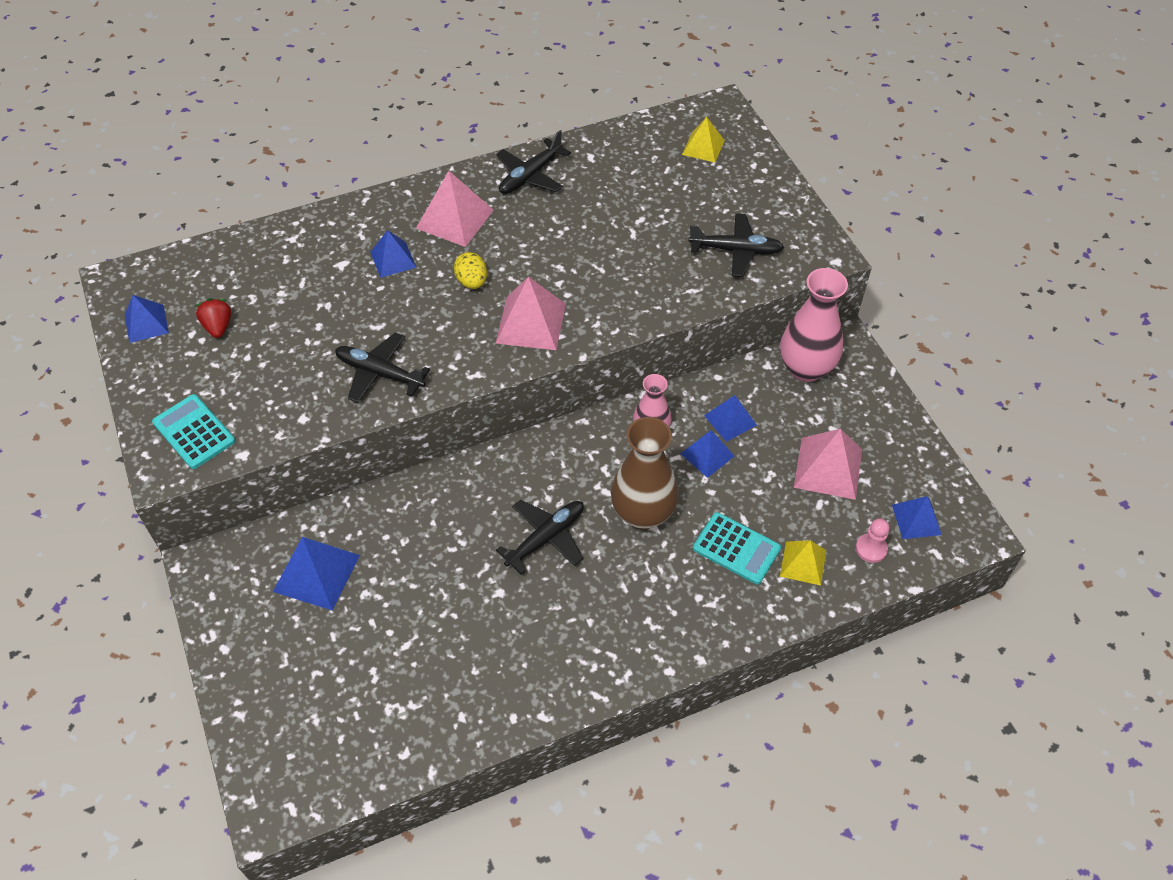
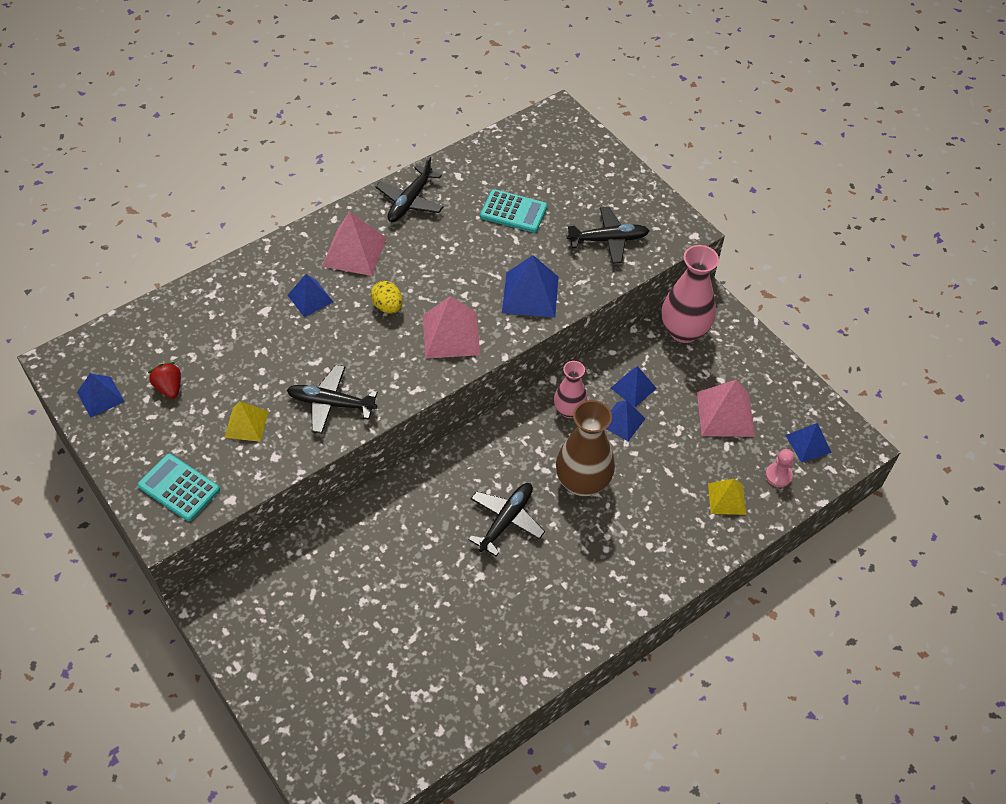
camera: 15 degrees left, 0 degrees up
blue pyramid [273,537,360,610] -> blue pyramid moved to [502,255,559,318]
yellow pyramid [682,117,725,163] -> yellow pyramid moved to [224,401,269,442]
turquoise calculator [693,512,781,584] -> turquoise calculator moved to [480,189,547,233]

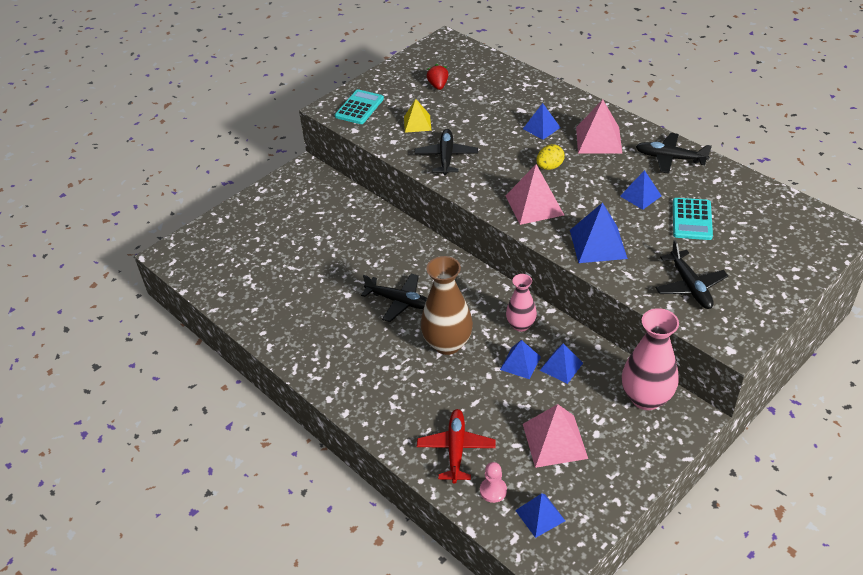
camera: 85 degrees right, 10 degrees down
blue pyramid [77,373,125,418] -> blue pyramid moved to [620,170,661,210]
red strawberry [148,362,181,399] -> red strawberry turned 60 degrees counterclockwise [427,64,449,90]
yellow pyramid [708,479,746,515] -> red plane [417,409,495,484]

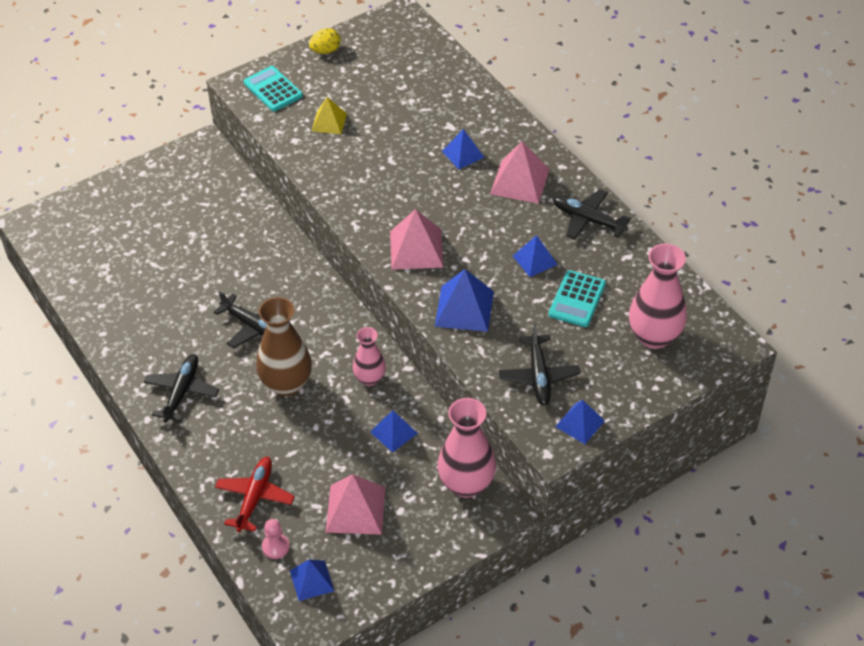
camera: 10 degrees right, 5 degrees up
turquoise calculator [335,89,384,124] -> turquoise calculator turned 75 degrees counterclockwise [243,66,303,111]
black plane [414,129,478,175] -> black plane moved to [144,354,219,422]
red strawberry [427,64,449,90] -> none
blue pyramid [500,340,541,379] -> blue pyramid moved to [555,400,605,444]
yellow egg [537,144,565,170] -> yellow egg moved to [309,28,341,54]
none -> pink vase [629,244,687,349]

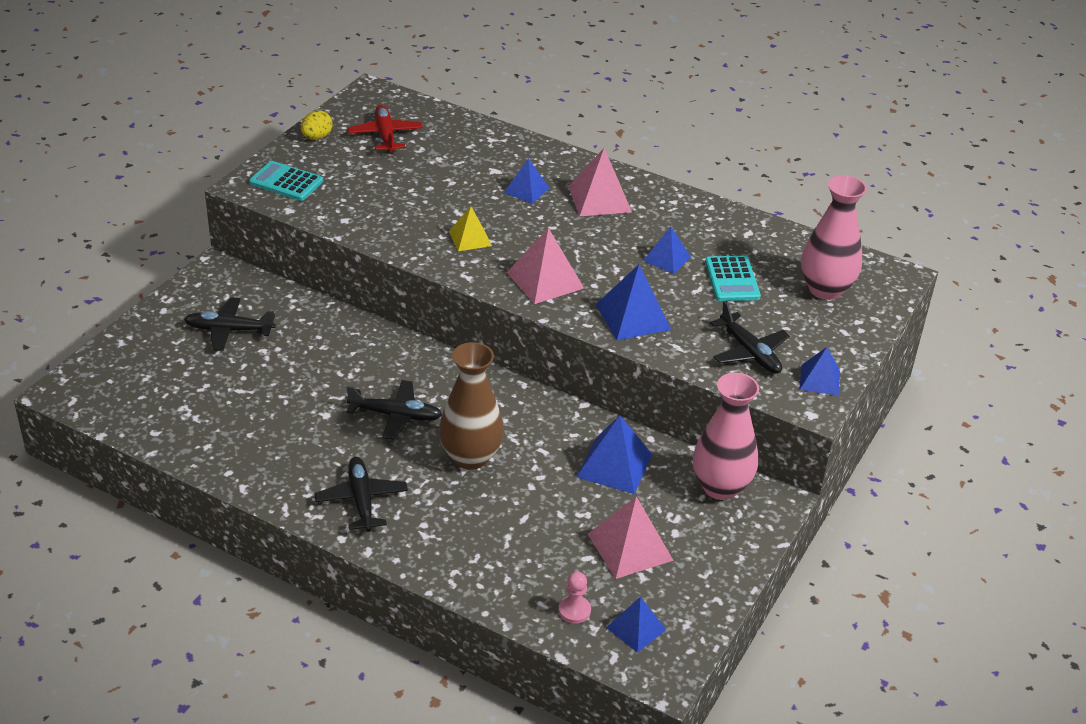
camera: 30 degrees left, 10 degrees down
red plane [215,457,295,532] -> red plane moved to [348,104,423,152]
yellow pyramid [312,97,347,134] -> yellow pyramid moved to [449,206,492,251]
pink vase [353,327,386,386] -> none
blue pyramid [370,410,418,453] -> blue pyramid [576,415,653,494], size x1.58
black plane [553,189,631,240] -> black plane moved to [184,297,276,351]

